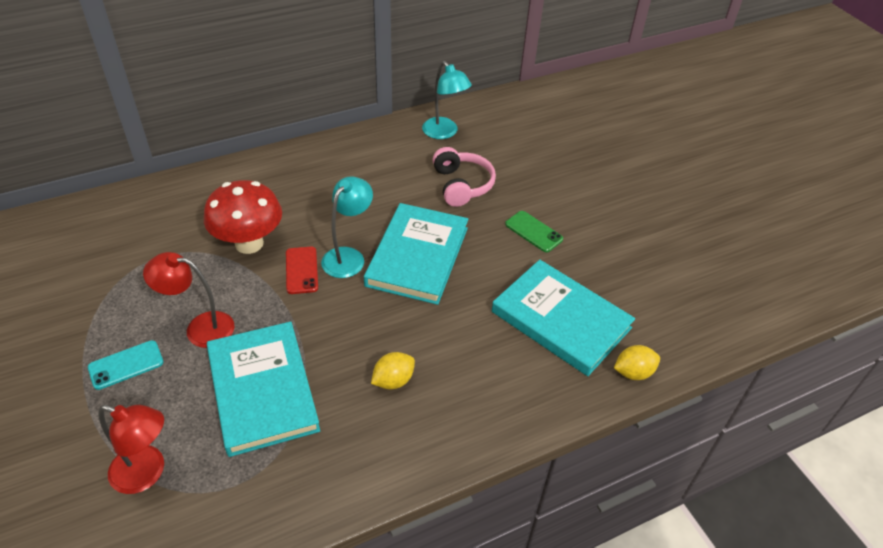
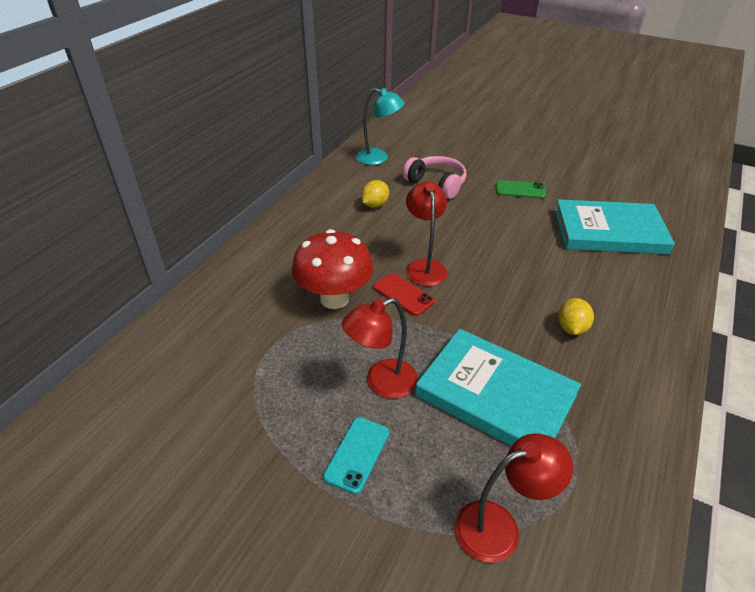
camera: 35 degrees left, 5 degrees down
turquoise lamp [321,176,373,278] -> red lamp [406,182,447,286]
turquoise book [364,203,468,305] -> none
yellow lemon [614,345,660,380] -> yellow lemon moved to [361,180,389,208]

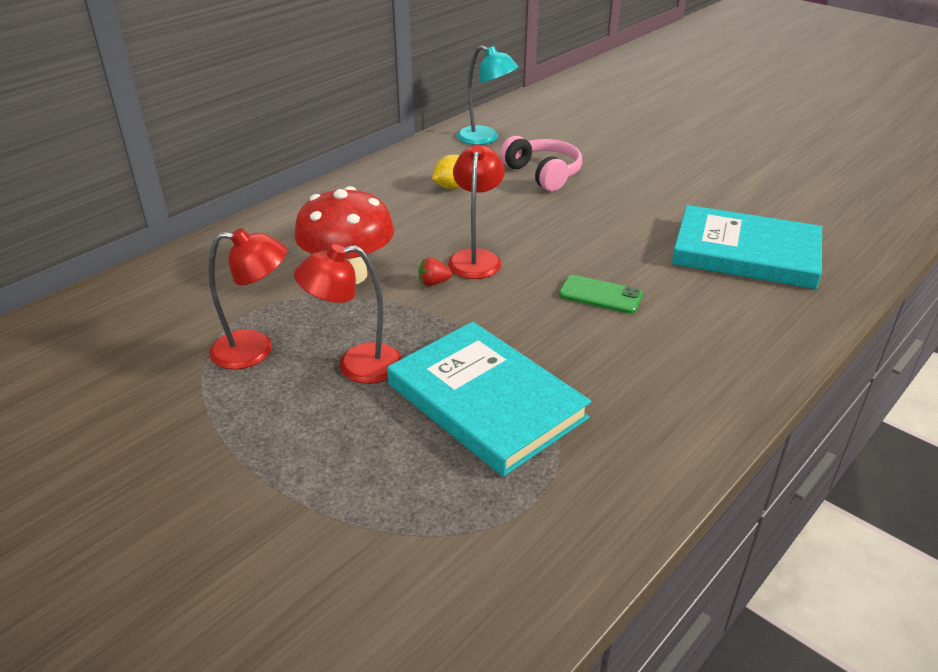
camera: 15 degrees right, 5 degrees down
turquoise phone [323,417,389,494] -> none
red phone [373,273,435,316] -> red strawberry [419,257,452,286]
red lamp [455,434,573,563] -> red lamp moved to [208,228,287,369]
green phone [496,180,546,199] -> green phone moved to [559,275,643,314]
yellow lemon [558,298,594,335] -> none

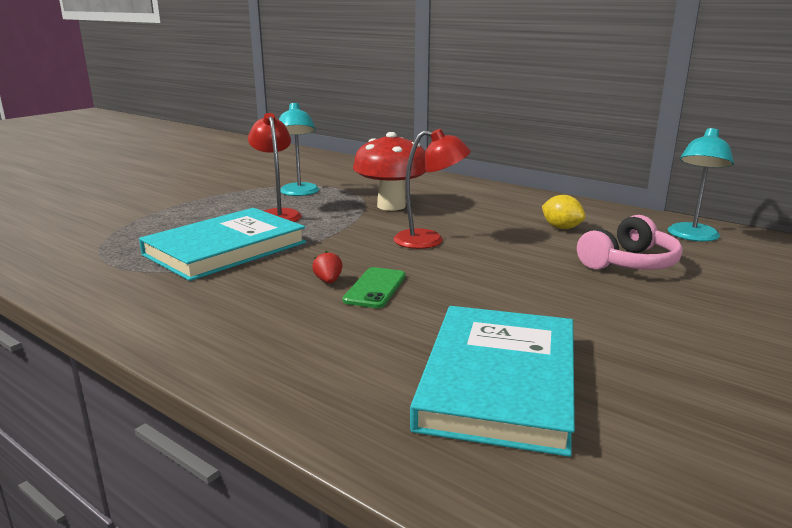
camera: 85 degrees right, 15 degrees down
red lamp [208,228,287,369] -> turquoise lamp [279,102,319,196]
red strawberry [419,257,452,286] -> red strawberry moved to [312,251,343,283]

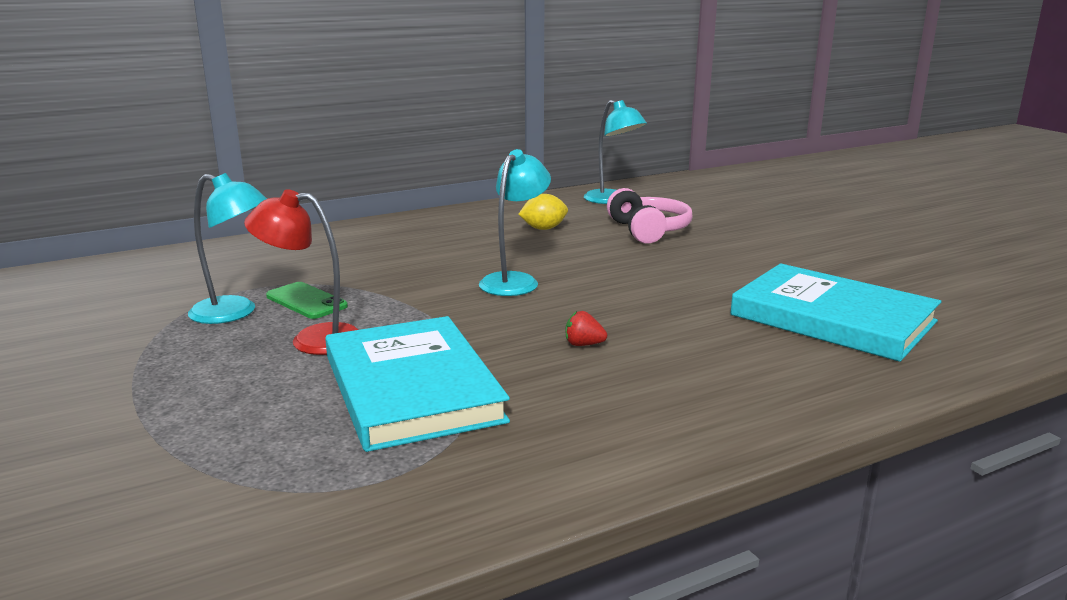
camera: 65 degrees left, 0 degrees up
green phone [343,267,406,308] -> green phone moved to [266,282,348,319]
red mushroom [353,132,427,211] -> none
red lamp [393,129,471,249] -> turquoise lamp [479,149,551,296]

